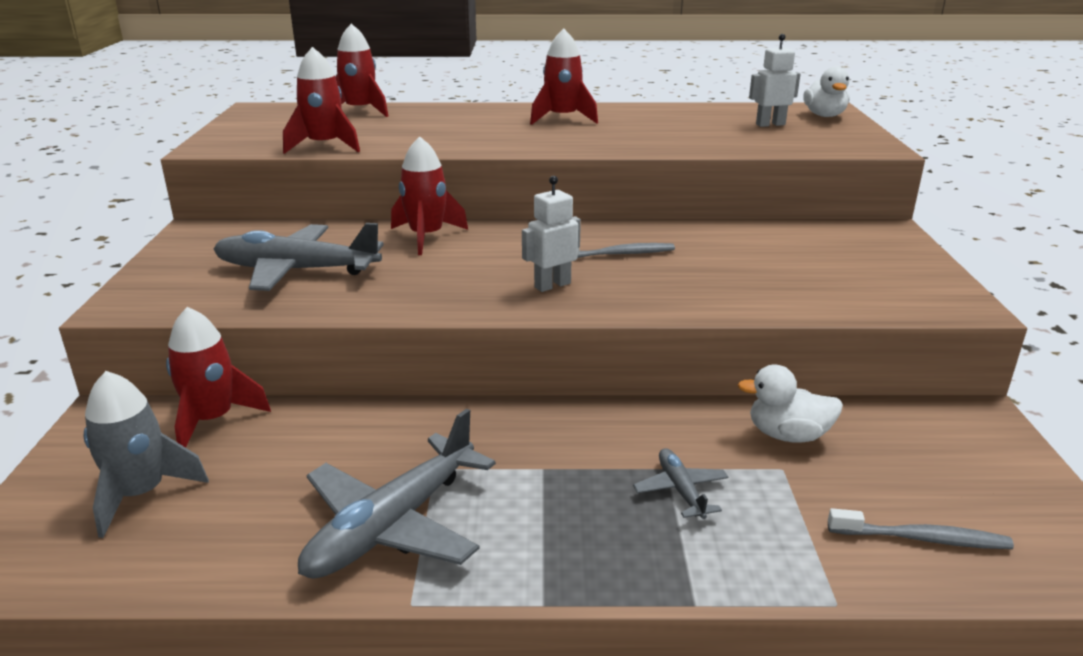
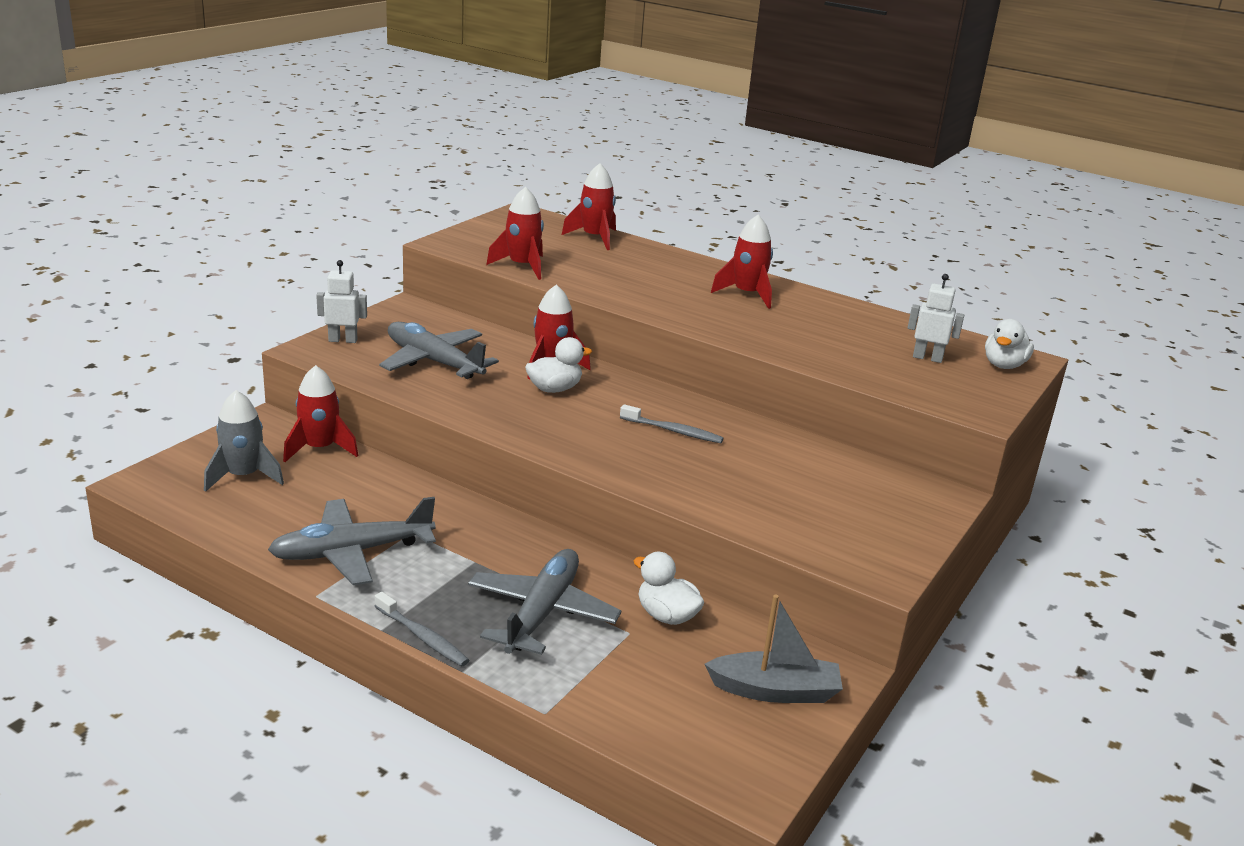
camera: 30 degrees right, 0 degrees up
white robot [522,176,581,292] -> white robot moved to [316,260,367,343]
grey plane [633,448,728,519] -> grey plane [468,549,621,655], size x2.07
grey toothbrush [828,508,1014,549] -> grey toothbrush moved to [375,592,469,666]
none -> white duck [525,337,592,393]
none -> grey boat [704,594,843,703]

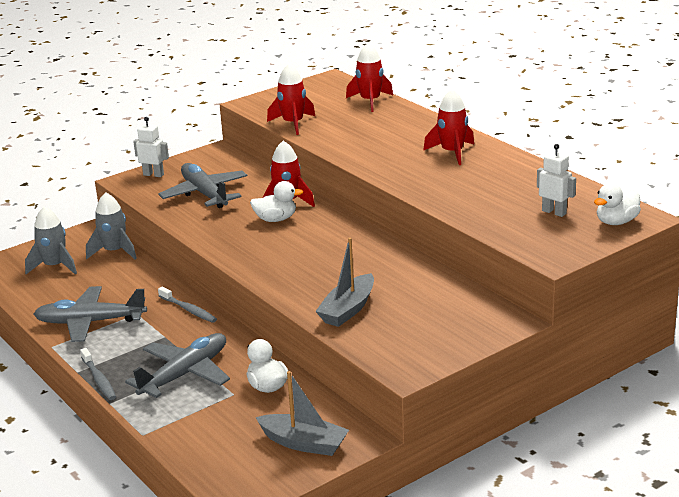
camera: 25 degrees right, 0 degrees up
red rocket [283,365,358,462] -> grey rocket [86,192,137,259]
grey toothbrush [620,404,724,443] -> grey toothbrush moved to [158,287,217,323]
none -> grey boat [315,238,374,327]

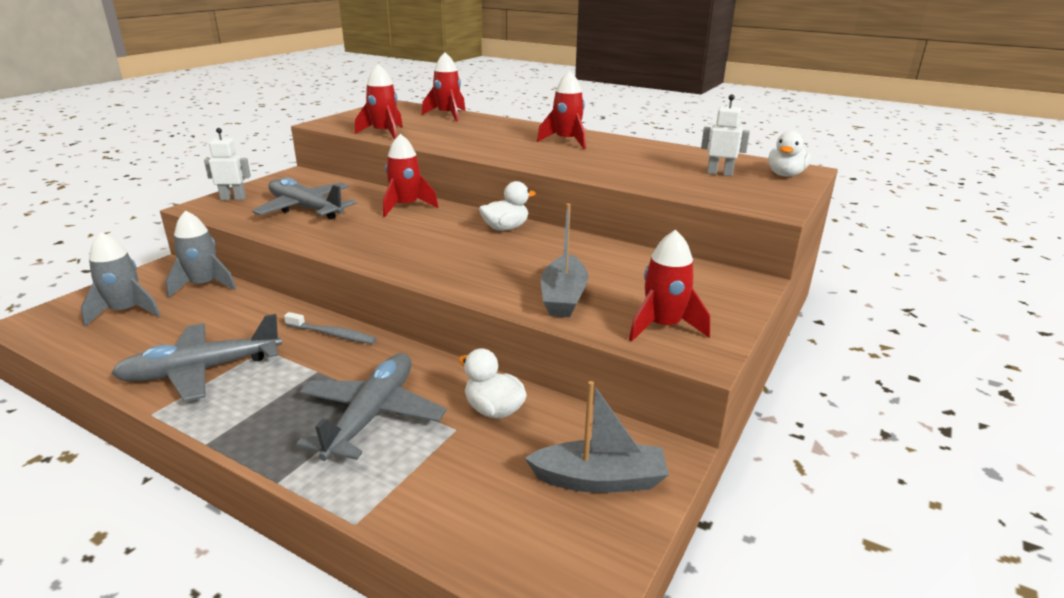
camera: 25 degrees left, 0 degrees up
grey toothbrush [80,348,116,400] -> none
white duck [250,181,303,222] -> white duck moved to [479,181,536,231]
none -> red rocket [629,230,710,342]

